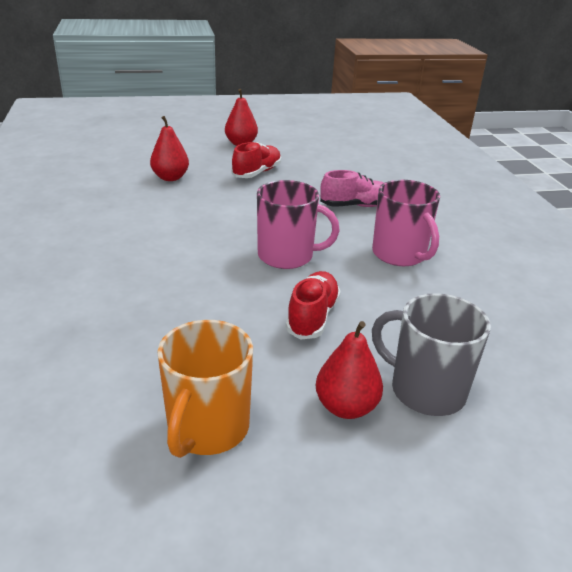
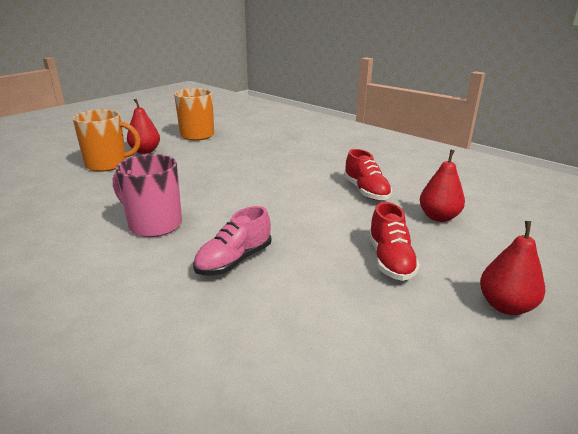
camera: 145 degrees right, 5 degrees down
pink mug [257,180,340,269] -> none
red shoe [286,271,341,340] -> red shoe moved to [344,149,392,200]
grey mug [372,293,491,416] -> orange mug [73,110,140,172]

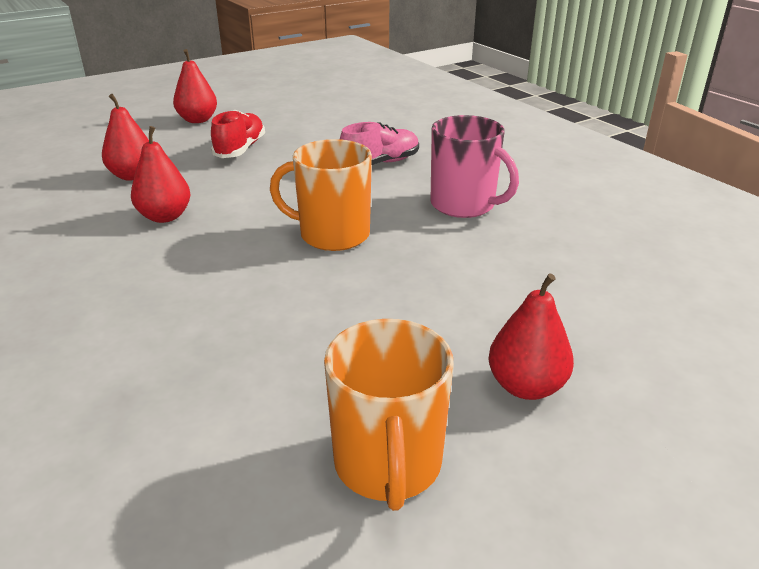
camera: 165 degrees left, 5 degrees up
orange mug [73,110,140,172] -> orange mug moved to [270,139,372,251]
red shoe [344,149,392,200] -> red pear [131,126,190,223]

